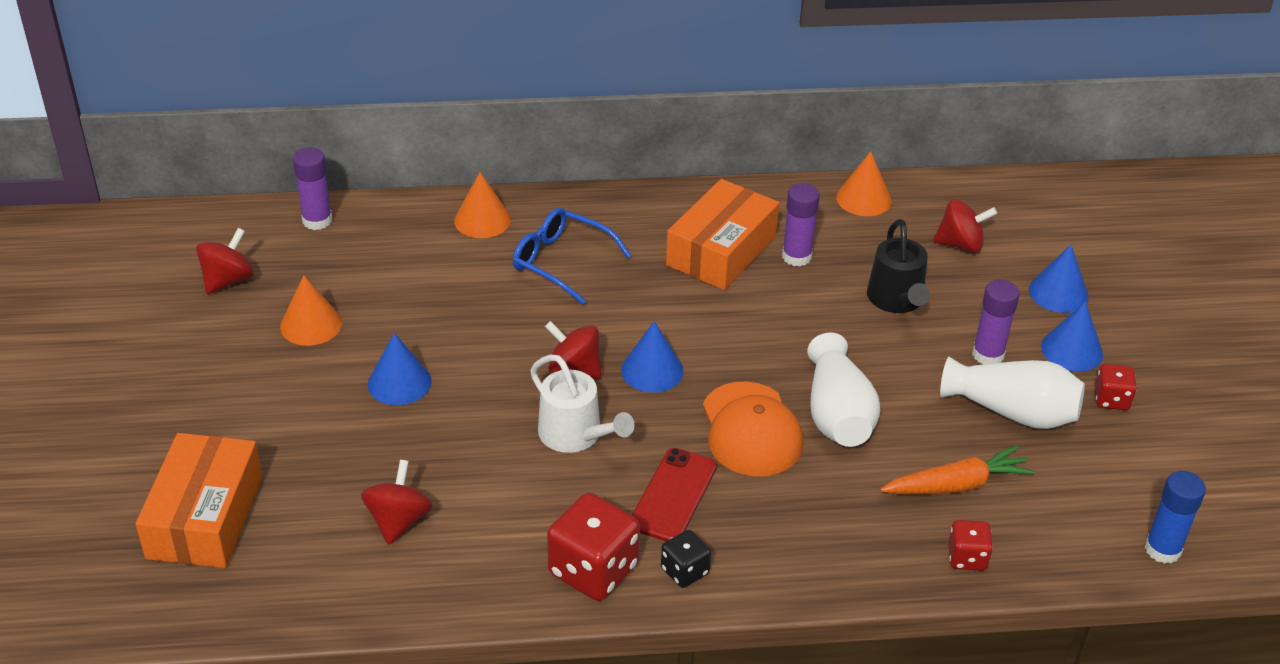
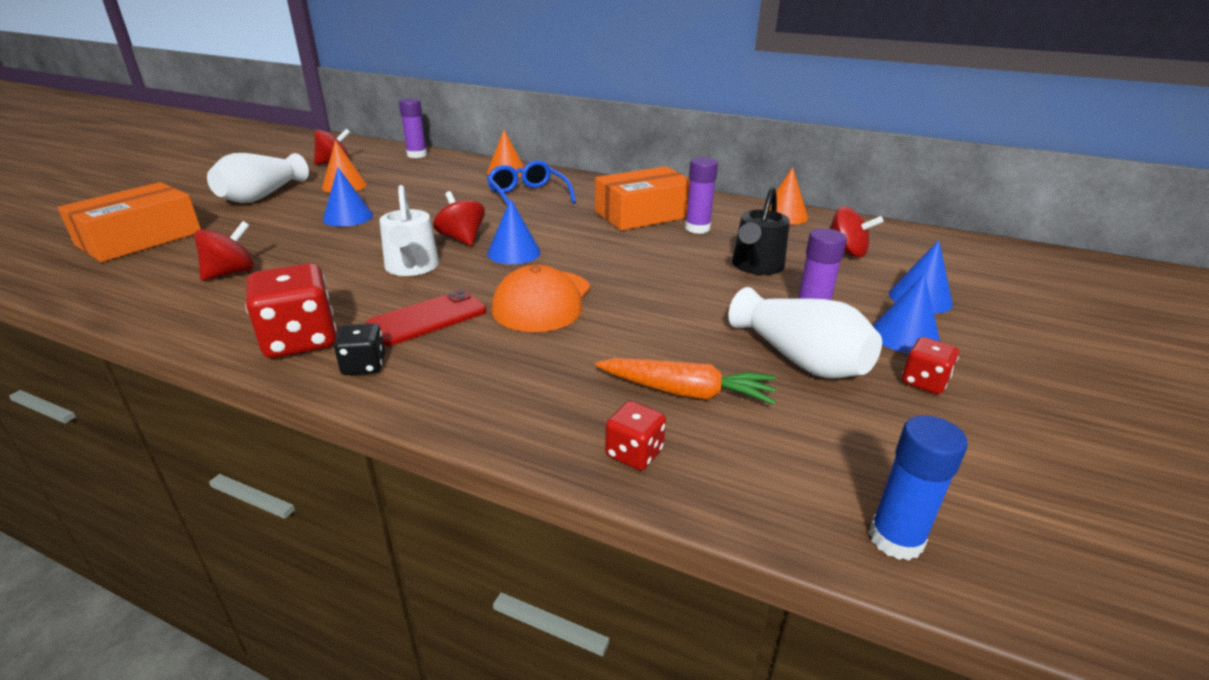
camera: 30 degrees right, 10 degrees down
white vase [807,333,880,447] -> white vase moved to [207,153,309,203]

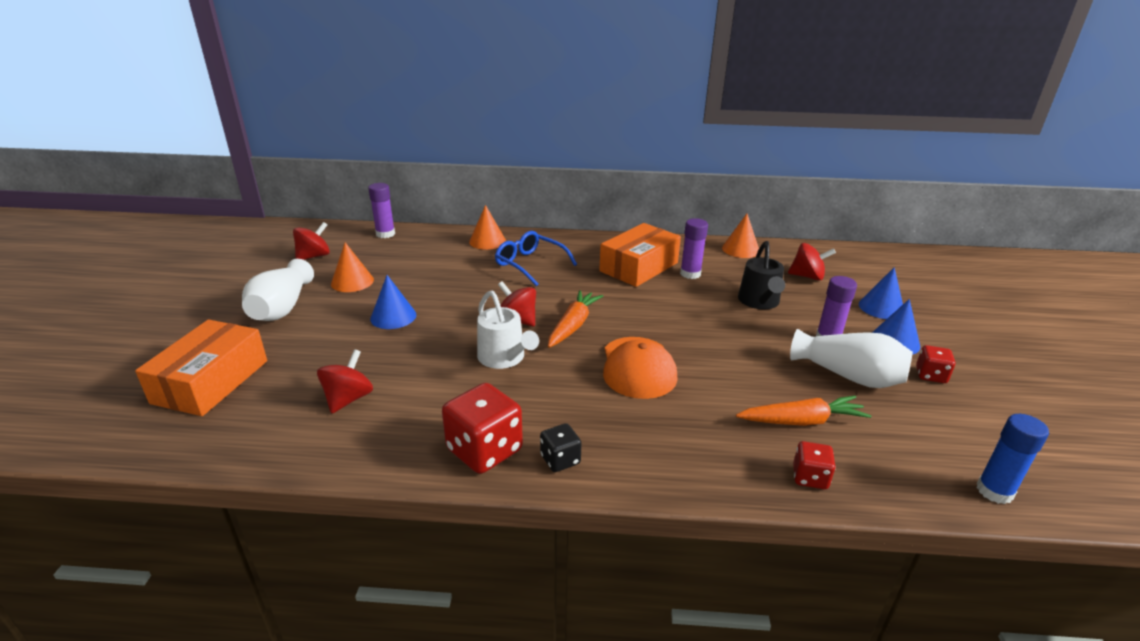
camera: 20 degrees left, 0 degrees up
red phone [366,290,487,346] -> none
blue cone [487,198,541,264] -> orange carrot [548,290,603,348]

